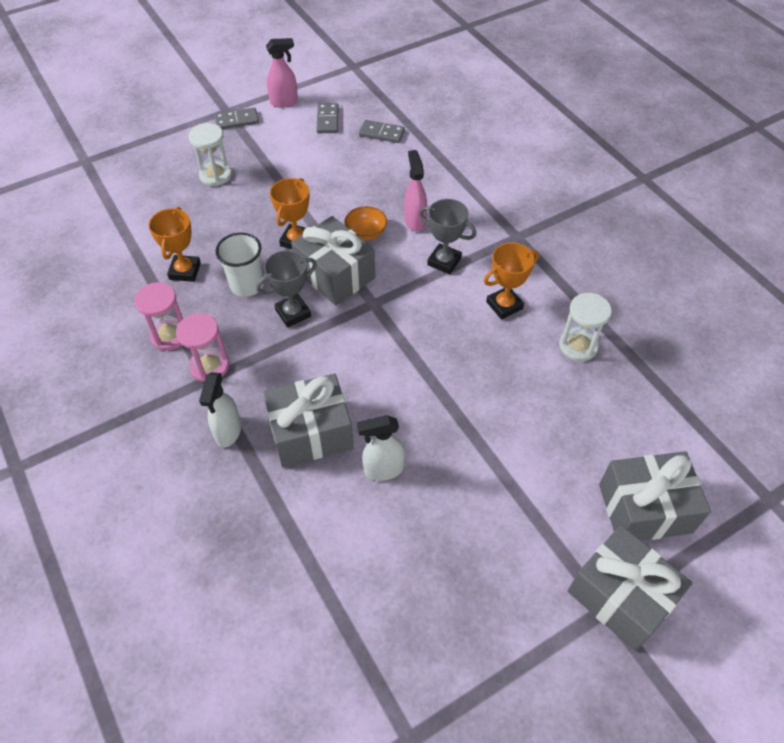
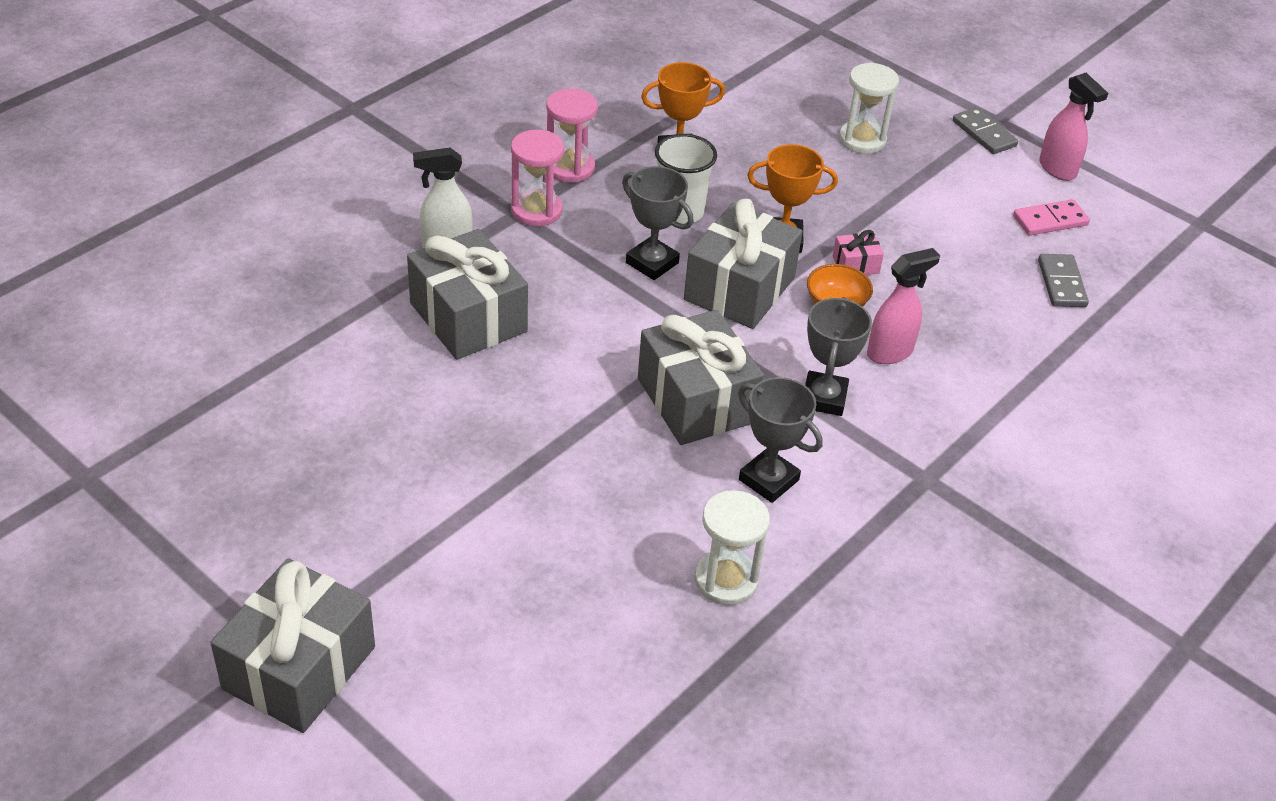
camera: 70 degrees right, 10 degrees down
grey domino [316,103,339,133] -> pink domino [1013,199,1090,235]
white spray bottle [357,415,405,481] -> none
orange trophy [484,243,539,319] -> grey trophy [738,377,823,503]
grey gift [599,451,711,540] -> grey gift moved to [638,310,764,445]
none -> pink gift [833,230,884,275]

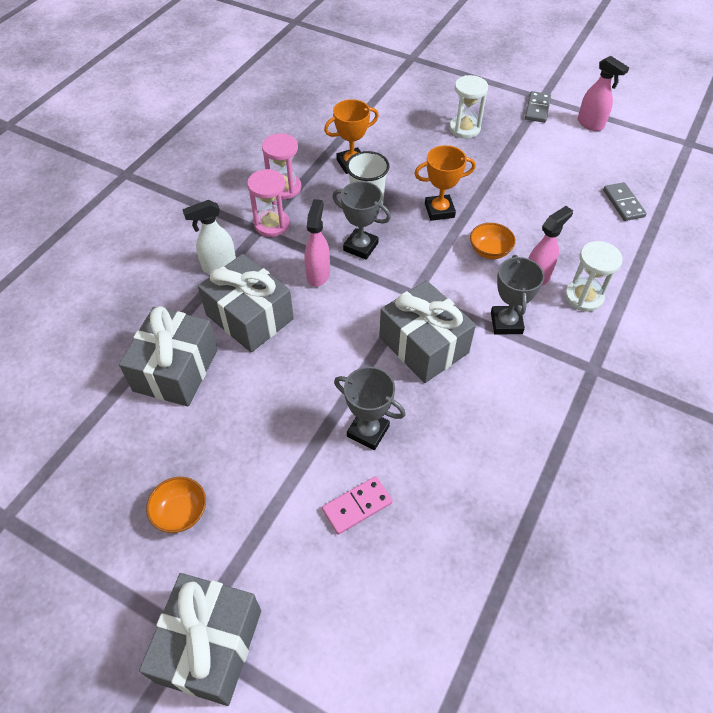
camera: 10 degrees left, 10 degrees up
grey gift [684,199,803,329] -> grey gift moved to [119,306,218,406]
white hourglass [695,490,770,605] -> white hourglass moved to [565,241,623,312]
grey trophy [738,377,823,503] -> grey trophy moved to [334,367,406,450]
pink gift [833,230,884,275] -> none
grey domino [953,107,1018,154] -> grey domino turned 60 degrees clockwise [525,91,551,123]
pink domino [1013,199,1090,235] -> pink domino moved to [322,476,393,535]
none -> orange bowl [146,477,206,533]
none -> pink spray bottle [305,199,330,287]

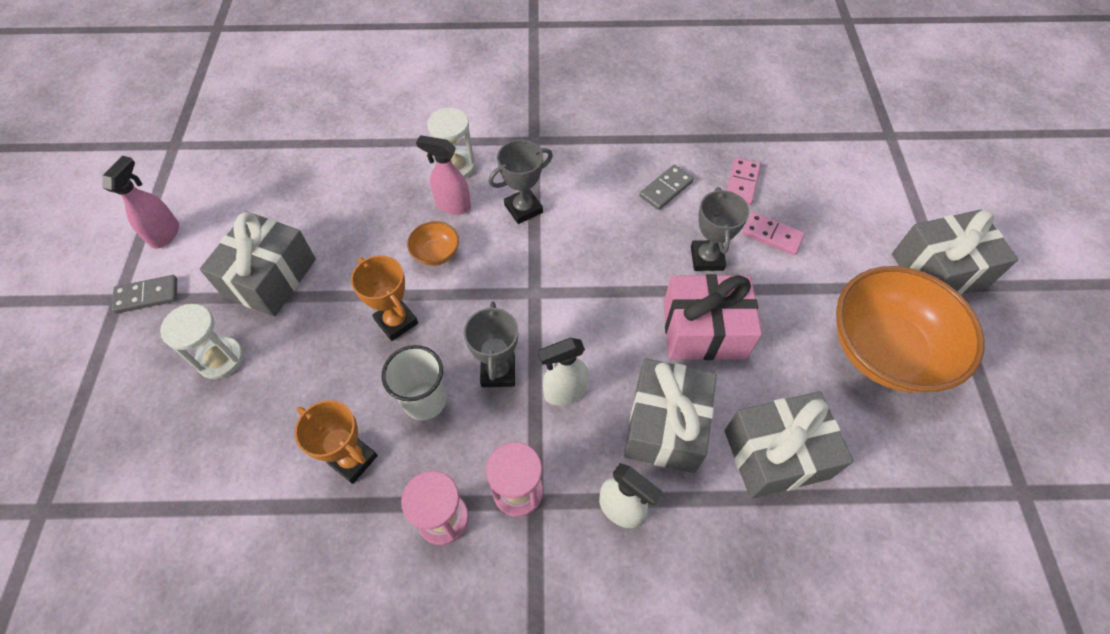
camera: 120 degrees left, 5 degrees up
orange bowl [146,477,206,533] -> orange bowl [836,266,985,393], size x2.42
pink spray bottle [305,199,330,287] -> white spray bottle [538,338,588,406]
grey gift [379,280,476,383] -> grey gift moved to [200,211,316,317]
grey domino [603,182,647,221] -> grey domino moved to [639,165,694,210]
none -> pink gift [663,274,762,360]
none -> pink domino [727,158,761,205]

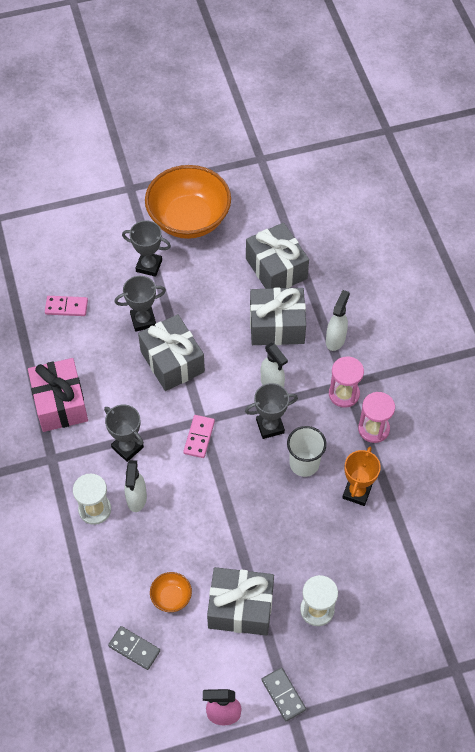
camera: 105 degrees left, 0 degrees up
orange trophy [351,255,418,341] -> none
orange bowl [407,221,459,266] -> orange bowl moved to [150,572,192,612]
pink spray bottle [416,135,471,215] -> white spray bottle [124,460,147,512]
grey domino [639,165,694,210] -> grey domino moved to [108,626,160,670]
pink gift [663,274,762,360] -> pink gift moved to [28,358,88,432]
pink domino [742,212,805,255] -> pink domino moved to [183,415,215,458]
grey gift [892,209,1019,294] -> grey gift moved to [138,314,205,391]
none -> grey trophy [122,220,171,277]

